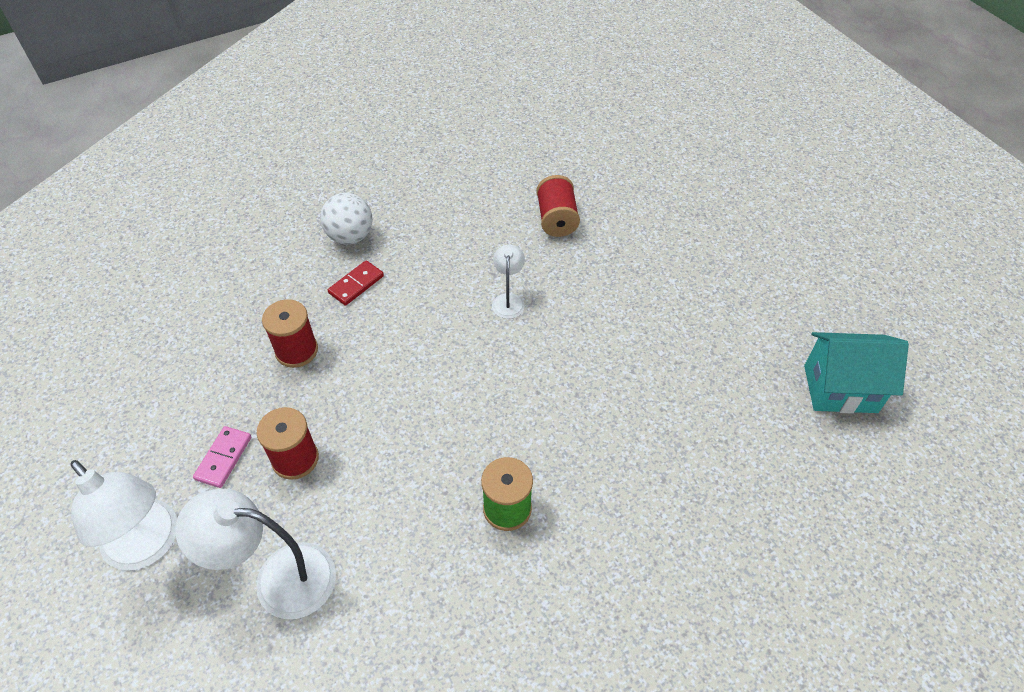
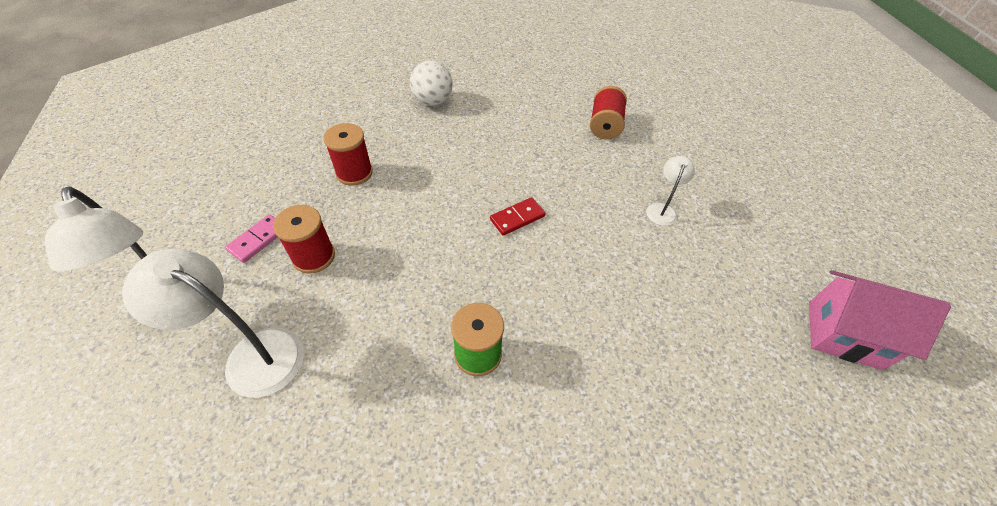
camera: 15 degrees right, 0 degrees up
red domino [328,260,384,306] -> red domino moved to [490,197,546,236]
white lamp [492,245,525,319] -> white lamp moved to [646,156,695,226]
turquoise house [804,332,909,414] -> pink house [809,270,951,370]

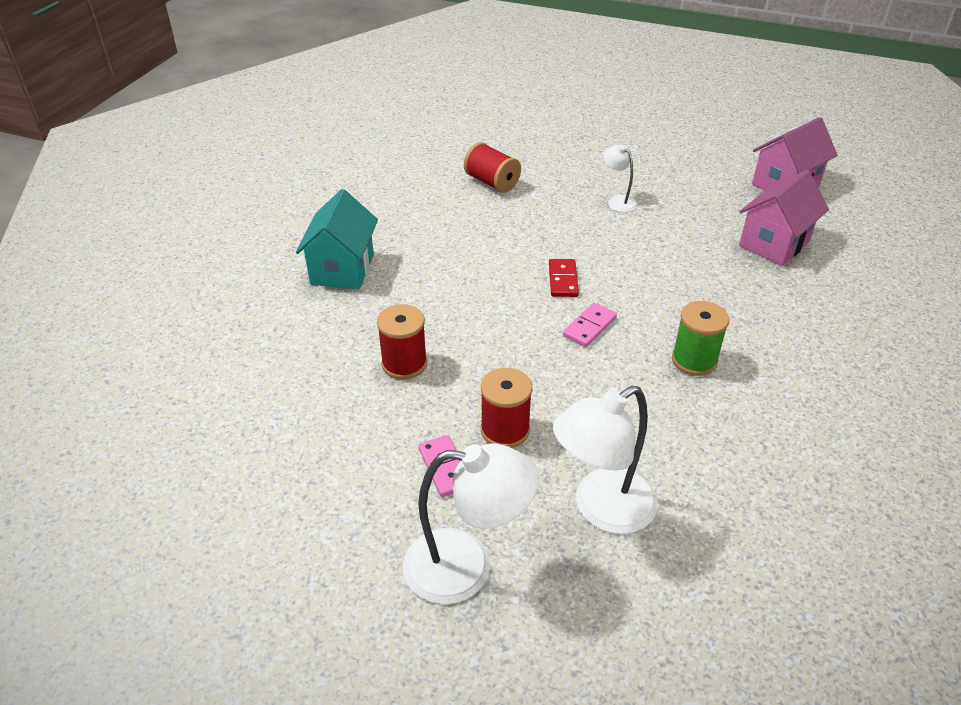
camera: 55 degrees left, 10 degrees down
white ball [410,60,453,106] -> turquoise house [296,189,378,289]
none -> pink domino [563,303,617,347]
none -> pink house [739,170,829,266]

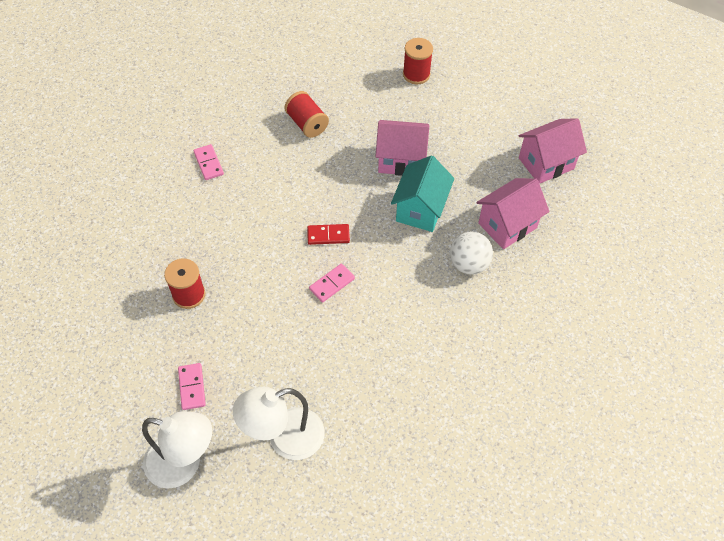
camera: 10 degrees right, 15 degrees up
turquoise house [296,189,378,289] -> turquoise house moved to [391,155,454,232]
red spool [481,368,533,448] -> red spool moved to [403,38,433,84]
red domino [549,259,579,297] -> red domino turned 75 degrees clockwise [307,224,350,245]
white lamp [603,145,638,212] -> pink house [375,120,429,176]
green spool [672,301,729,376] -> none
none -> pink domino [193,144,224,180]
none -> white ball [450,232,493,275]

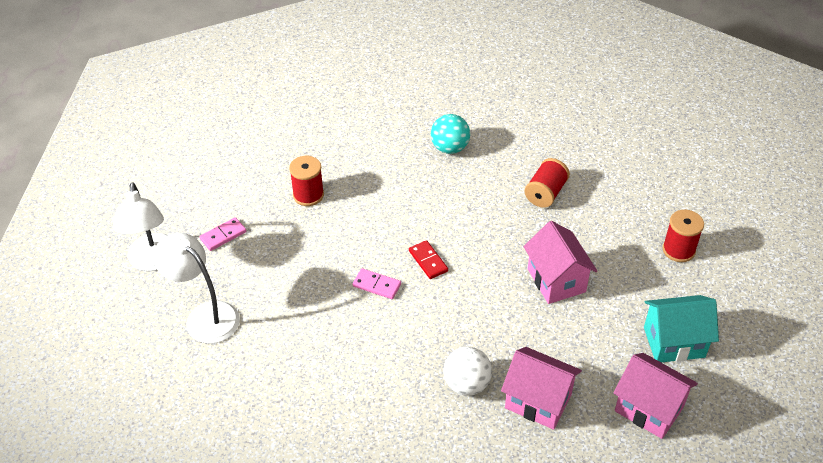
camera: 65 degrees right, 10 degrees down
pink domino [193,144,224,180] -> turquoise ball [431,114,470,154]
turquoise house [391,155,454,232] -> turquoise house moved to [644,295,719,362]

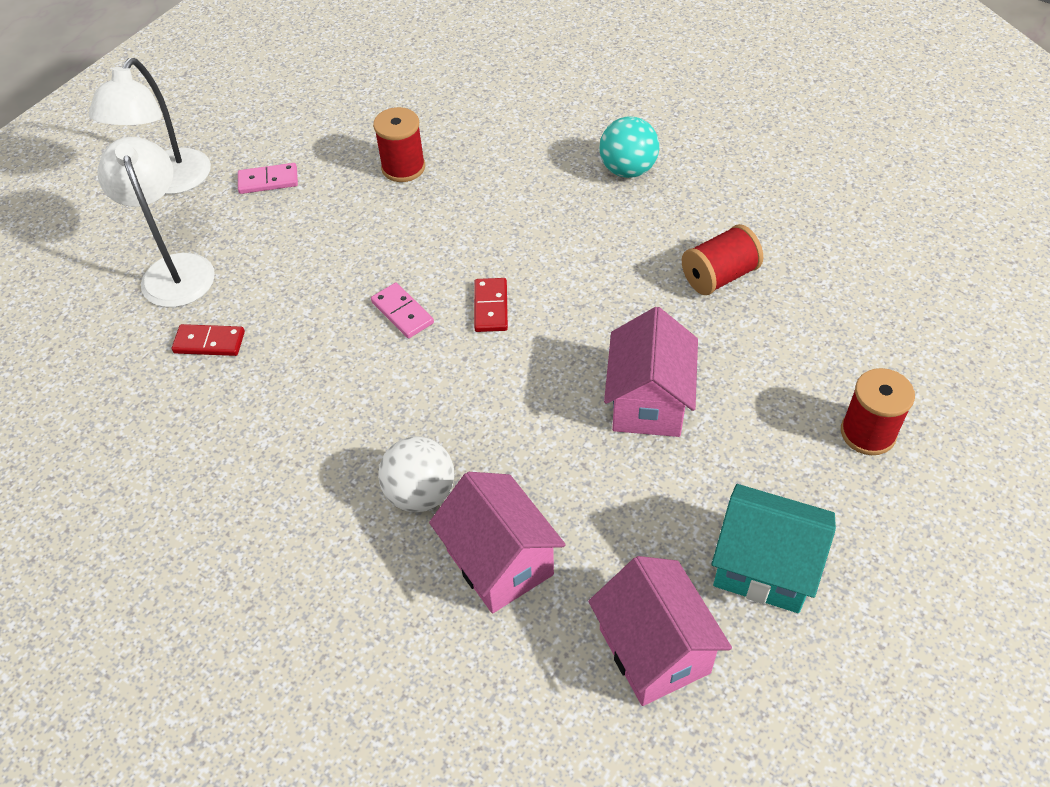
camera: 30 degrees right, 5 degrees up
none -> red domino [172,324,245,356]

